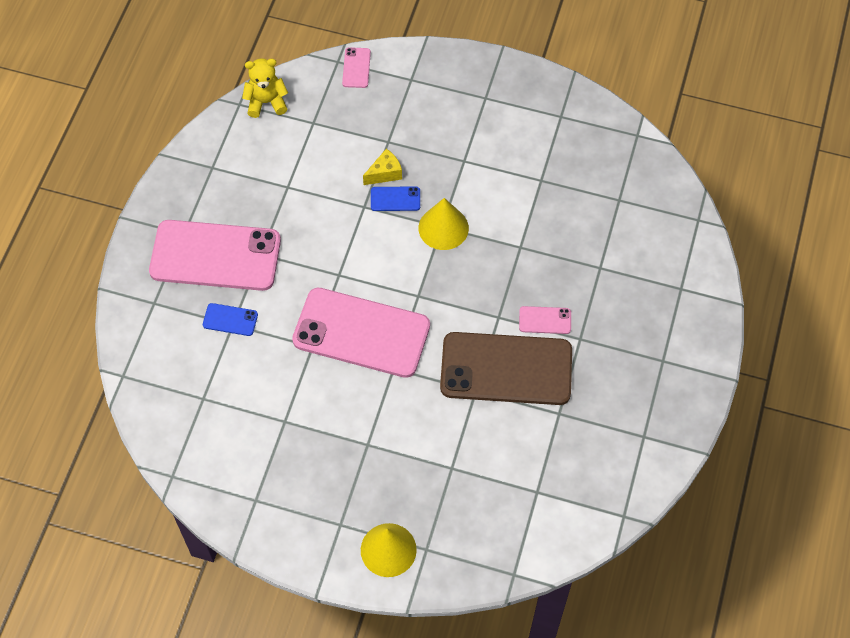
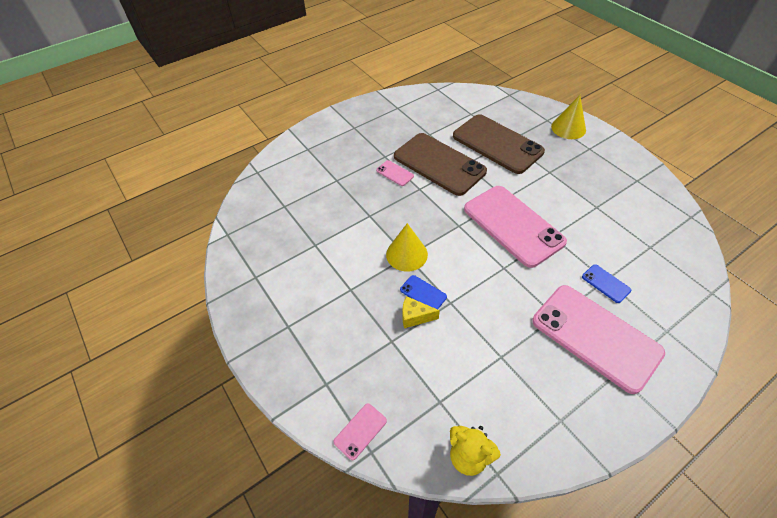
camera: 140 degrees left, 10 degrees down
none -> brown phone [453,114,545,174]

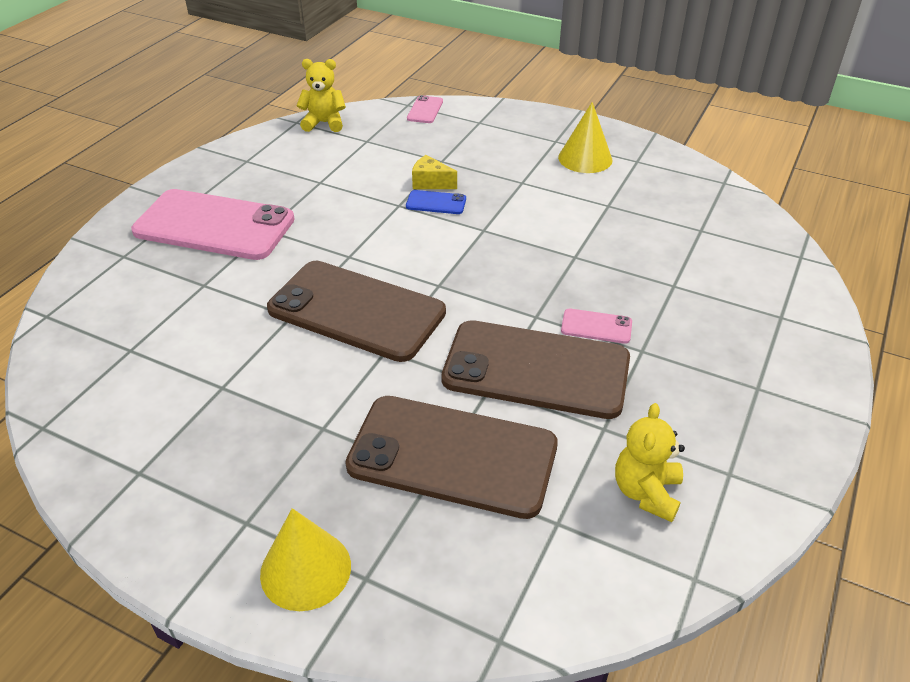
camera: 150 degrees right, 10 degrees down
yellow cone [386,223,428,272] -> yellow cone moved to [558,102,612,173]
yellow cheese [402,296,440,328] -> yellow cheese turned 135 degrees counterclockwise [412,155,457,189]
pink phone [464,186,567,268] -> brown phone [267,261,446,362]
blue phone [582,264,631,303] -> none
none -> yellow teddy bear [615,403,685,522]

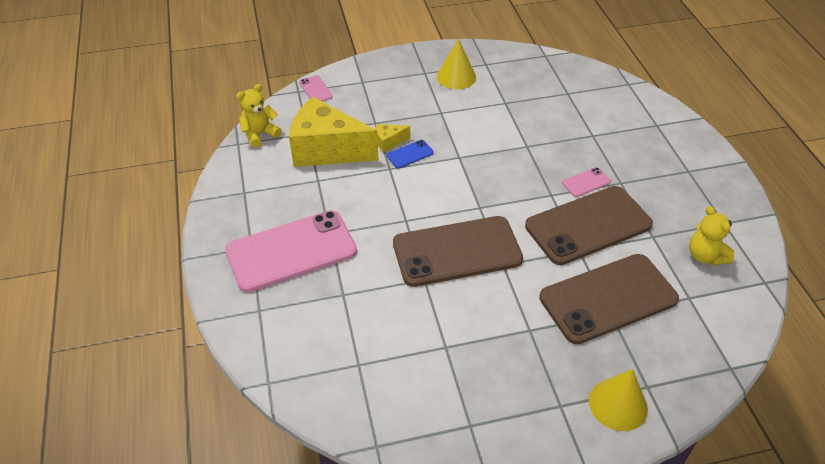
camera: 40 degrees left, 5 degrees up
none -> yellow cheese [289,97,379,167]

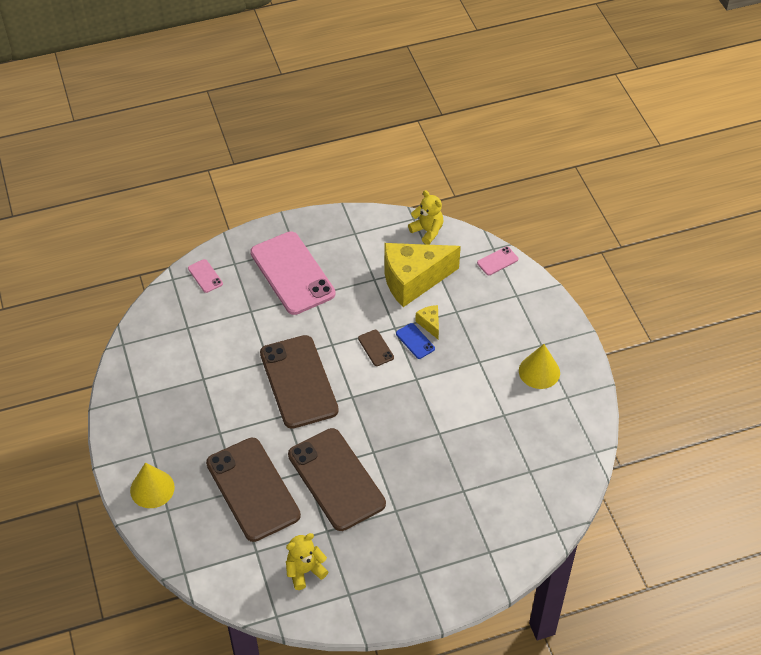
camera: 85 degrees right, 5 degrees up
yellow cheese [289,97,379,167] -> yellow cheese turned 120 degrees counterclockwise [384,243,461,307]
pink phone [562,167,611,197] -> pink phone moved to [188,259,223,293]
none -> brown phone [358,330,394,366]

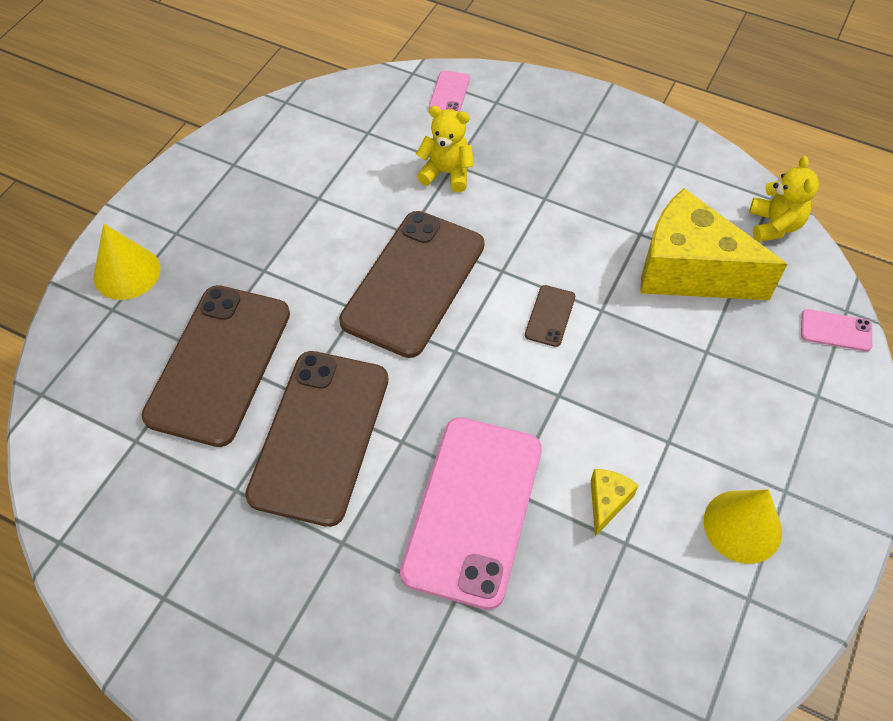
camera: 45 degrees right, 5 degrees up
pink phone [250,231,335,315] -> pink phone moved to [400,417,542,610]
yellow teddy bear [286,533,329,590] -> yellow teddy bear moved to [416,106,474,192]
blue phone [396,323,435,359] -> none
yellow cheese [415,305,439,339] -> yellow cheese moved to [591,469,639,537]

